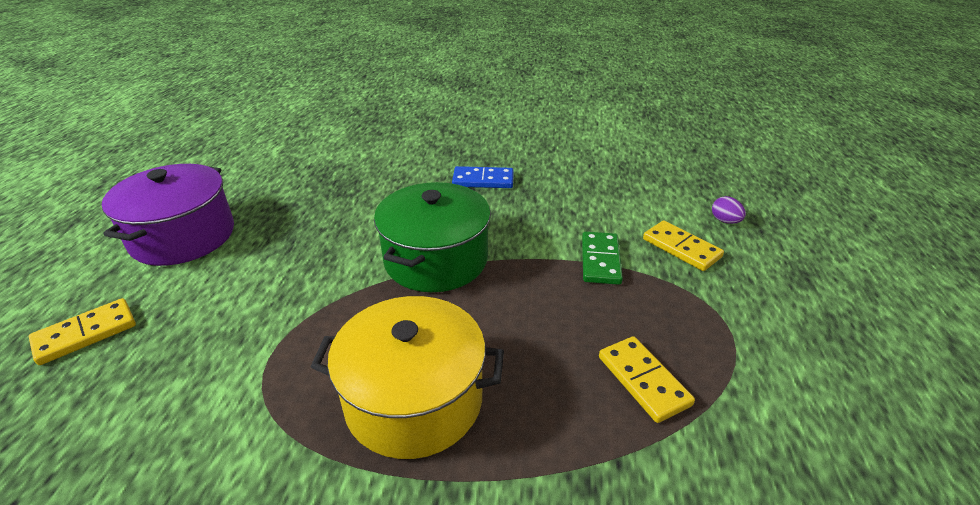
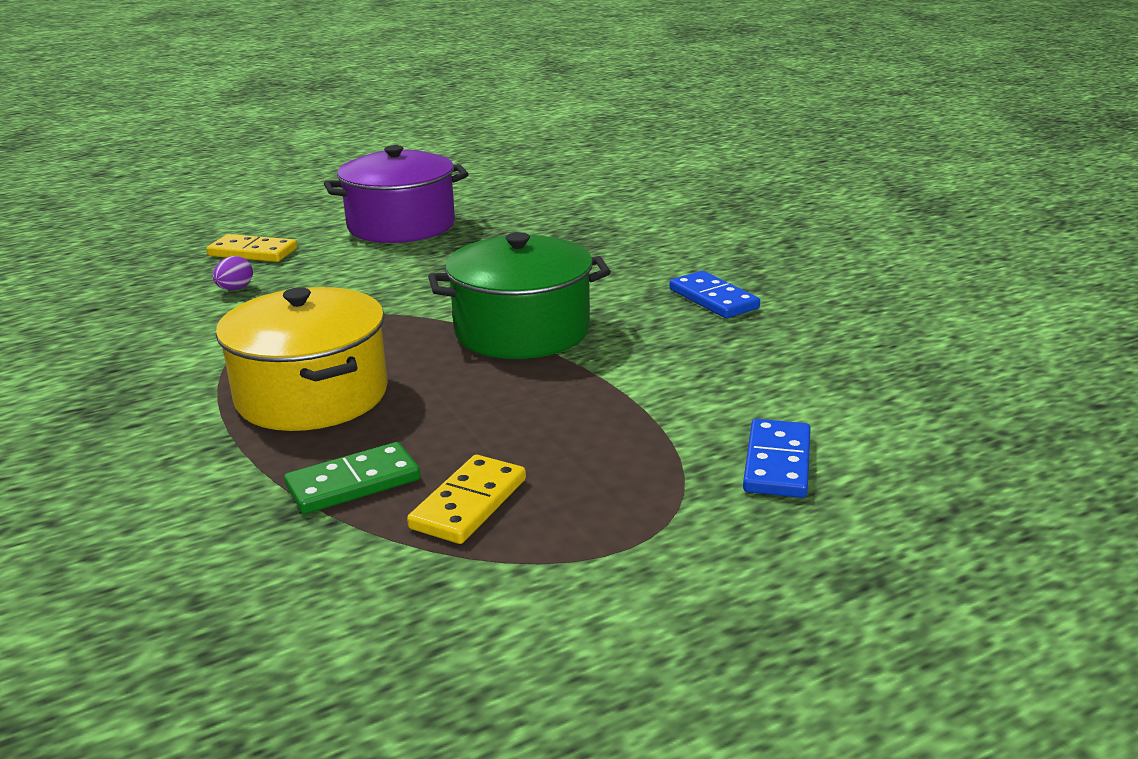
camera: 55 degrees right, 10 degrees down
green domino [582,231,623,285] -> green domino moved to [284,442,421,514]
yellow domino [643,220,724,271] -> blue domino [743,419,811,498]
purple egg [712,196,746,224] -> purple egg moved to [213,256,253,290]

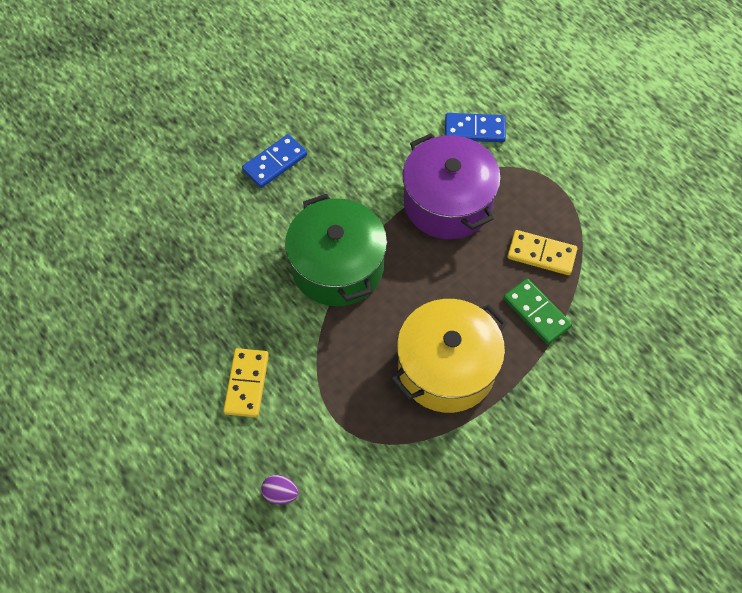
camera: 100 degrees left, 35 degrees up
yellow domino [207,234,297,262] -> yellow domino moved to [223,348,269,417]
purple pot [324,145,469,243] -> purple pot moved to [403,133,501,239]

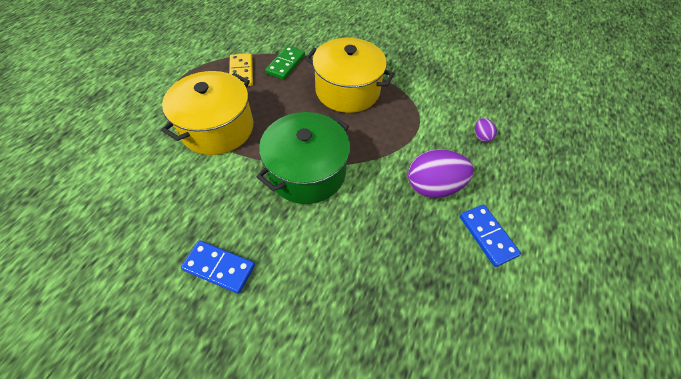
camera: 120 degrees left, 5 degrees down
yellow domino [223,348,269,417] -> purple egg [408,149,474,198]
purple pot [403,133,501,239] -> yellow pot [161,71,253,155]
blue domino [445,113,506,143] -> blue domino moved to [460,204,521,267]

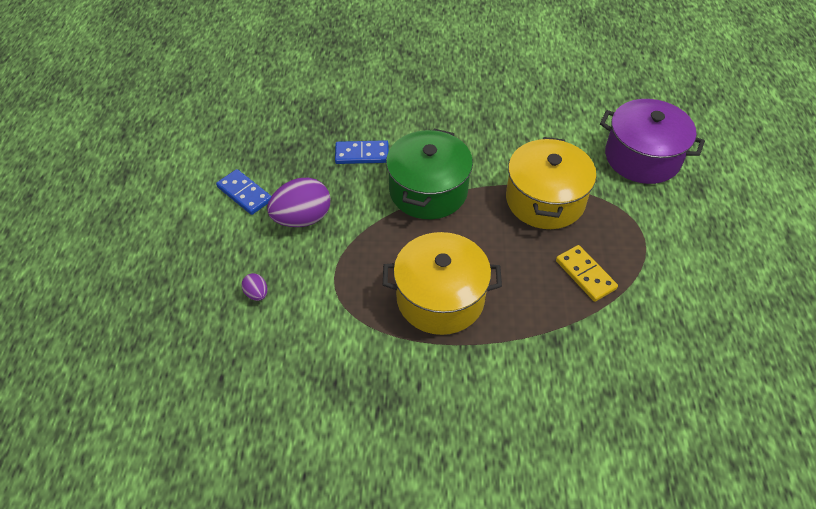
camera: 160 degrees right, 5 degrees down
blue domino [181,240,255,294] -> blue domino moved to [335,140,389,164]
green domino [265,46,305,80] -> none
none -> purple pot [600,99,705,184]

